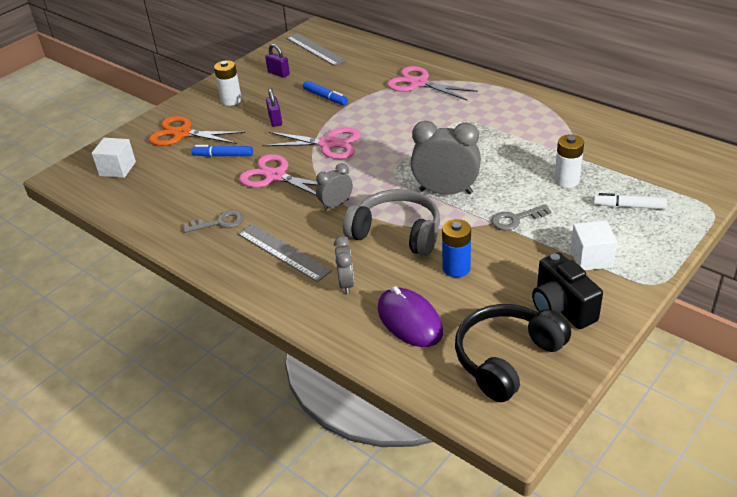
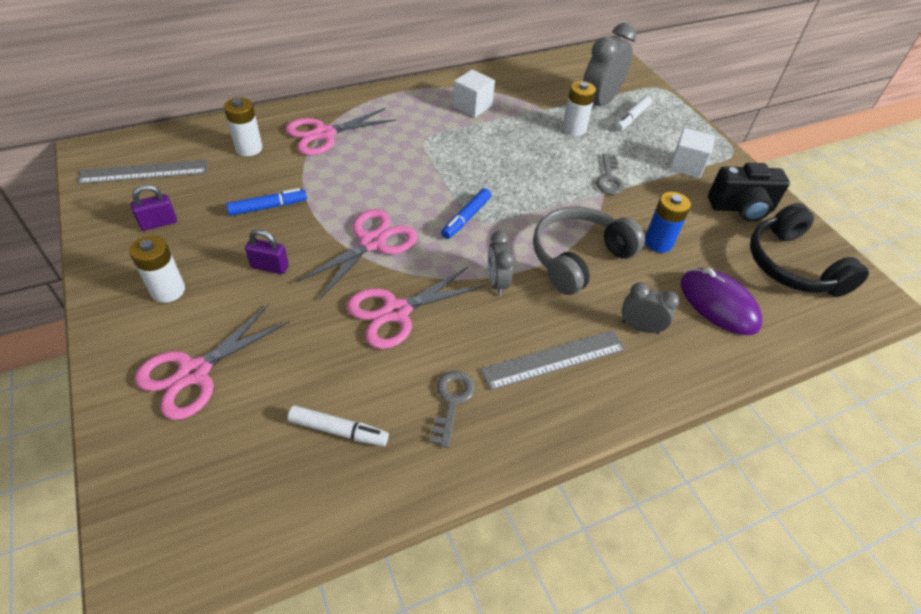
camera: 70 degrees left, 10 degrees up
white cube [92,138,136,178] -> white cube moved to [453,69,495,117]
orange scissors [149,116,245,146] -> pink scissors [135,304,290,420]
blue marker [192,145,253,157] -> blue marker moved to [441,188,491,239]
purple mouse [378,286,443,347] -> purple mouse turned 60 degrees clockwise [680,268,762,335]
grey clock [411,121,481,195] -> grey clock moved to [583,23,637,111]
none -> white battery [224,97,262,156]
none -> white marker [288,406,389,446]

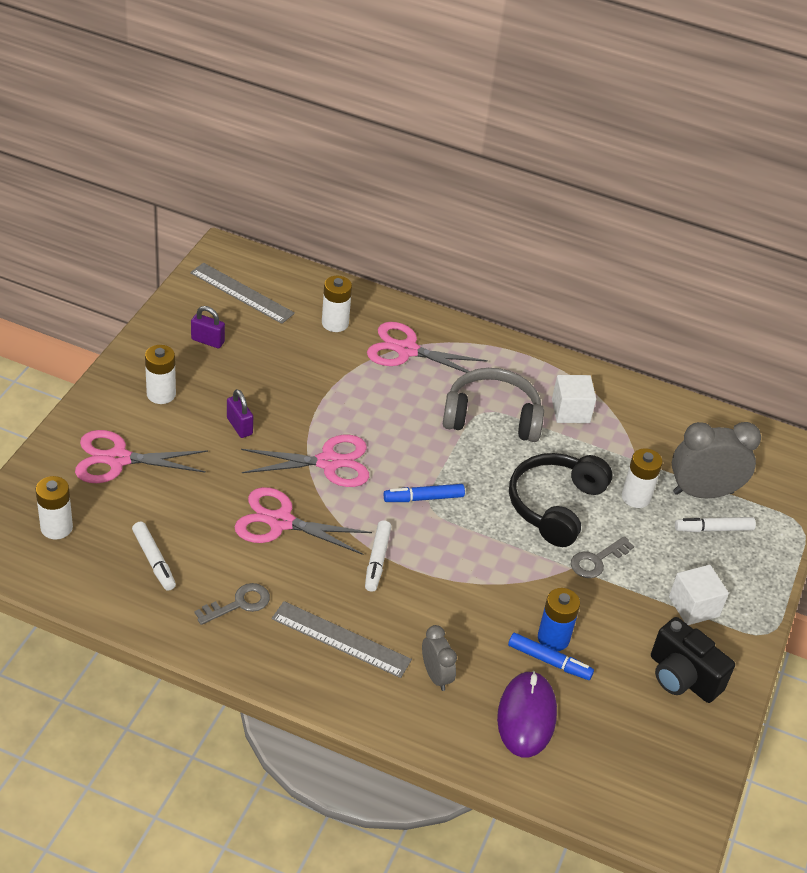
camera: 45 degrees right, 5 degrees down
blue marker [226,188,307,216] -> blue marker moved to [508,633,594,680]
grey clock [488,231,514,296] -> white marker [365,520,391,592]
grey headphones [533,206,645,295] -> grey headphones moved to [443,368,544,442]
black headphones [750,203,869,297] -> black headphones moved to [509,453,612,547]
none -> white battery [36,476,73,540]

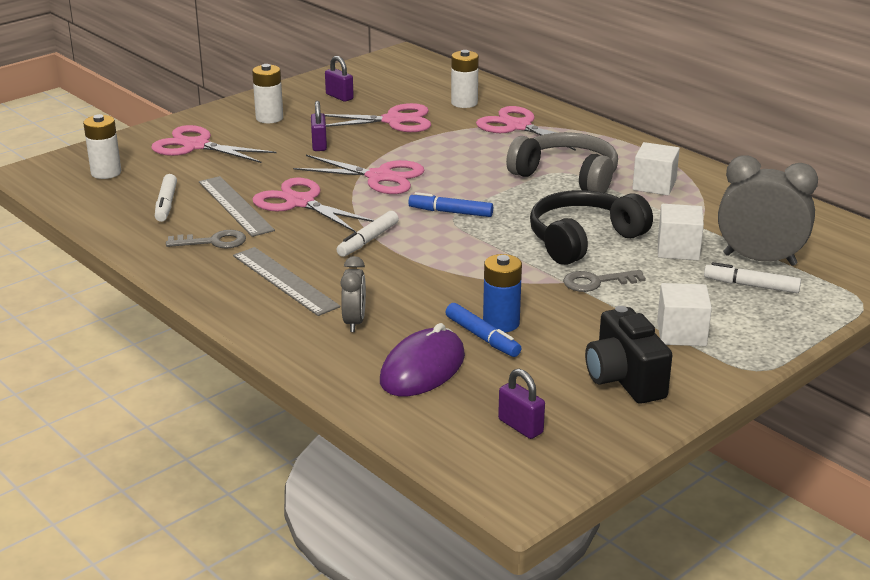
camera: 30 degrees right, 15 degrees down
grey ruler [190,263,295,324] -> grey ruler moved to [199,176,275,237]
white battery [622,448,663,508] -> white cube [658,204,704,260]
none -> pink scissors [324,103,431,132]
none -> purple padlock [498,369,545,439]

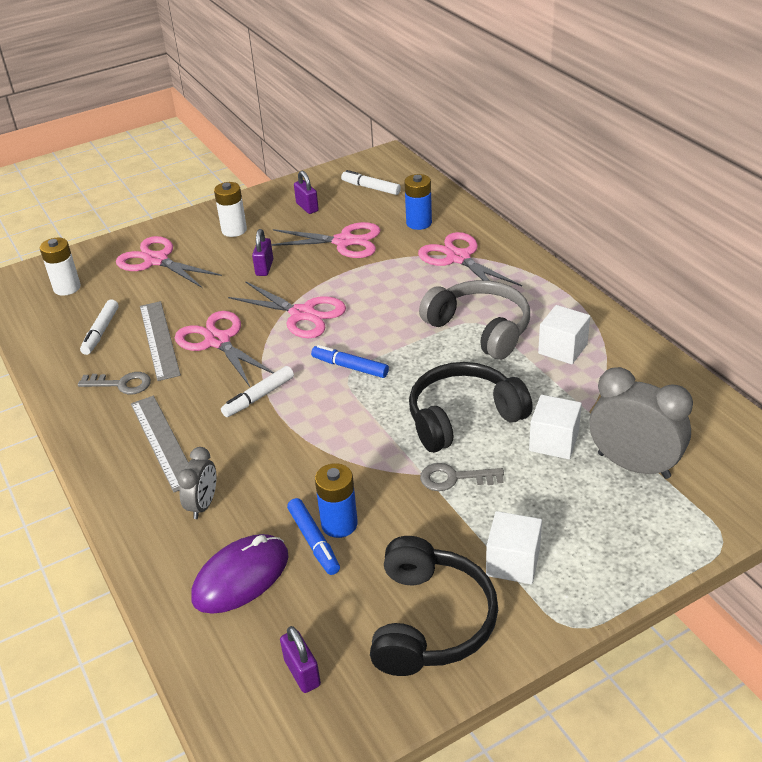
camera: 15 degrees right, 10 degrees up
white battery [451,50,479,108] -> blue battery [404,174,432,230]
black camera [585,306,672,404] -> black headphones [370,536,498,676]
white marker [704,262,801,293] -> white marker moved to [341,170,401,195]

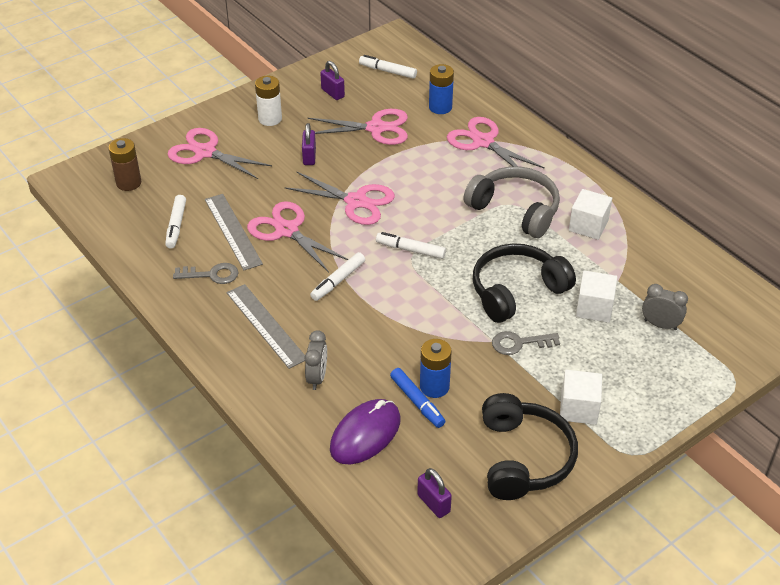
camera: 10 degrees left, 5 degrees up
white battery [40,238,81,296] -> brown battery [108,138,142,191]
blue marker [311,345,389,378] -> white marker [376,232,446,259]
grey clock [590,367,693,479] -> grey clock [642,284,688,330], size x0.55

